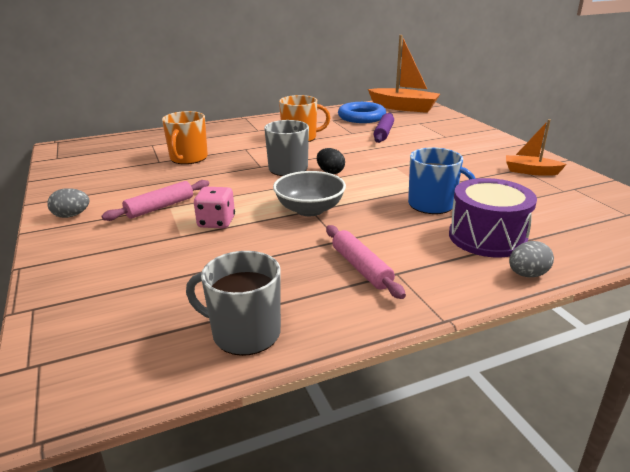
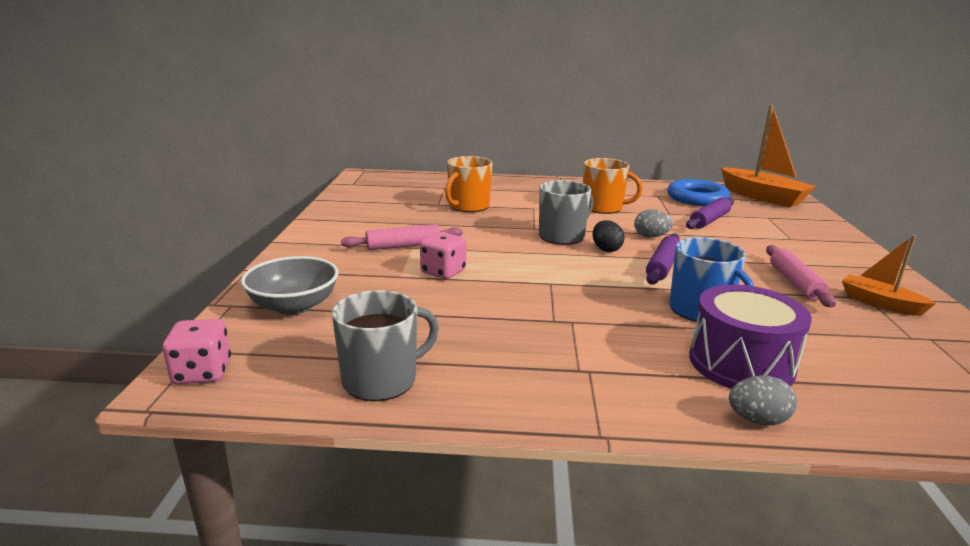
camera: 25 degrees right, 5 degrees down
grey egg [47,188,89,218] -> grey egg moved to [634,209,673,238]
grey mug [186,251,281,356] -> grey mug turned 105 degrees clockwise [332,290,439,401]
grey bowl [273,171,346,216] -> grey bowl moved to [241,256,339,315]
pink rolling pin [326,225,406,299] -> pink rolling pin moved to [766,245,836,307]
none -> pink dice [163,319,231,384]
none -> purple rolling pin [646,234,680,285]

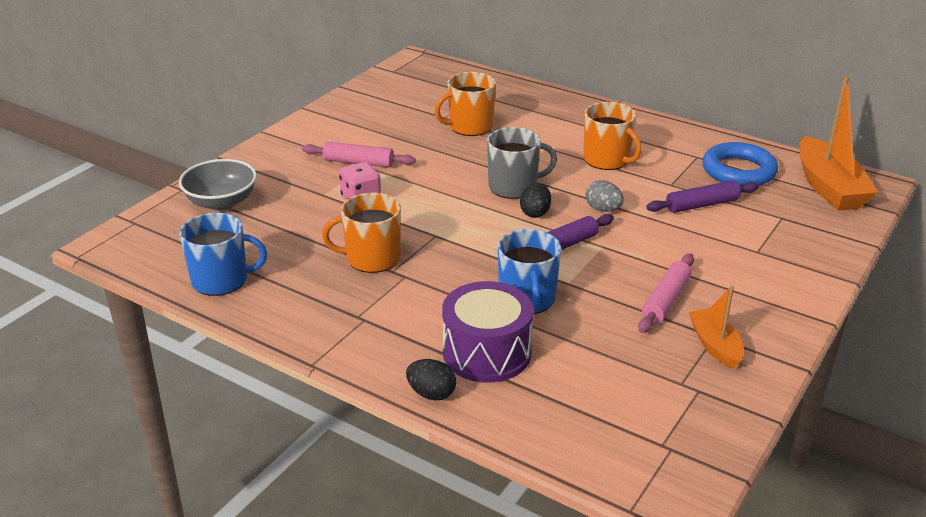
camera: 30 degrees right, 10 degrees up
pink dice [163,319,231,384] -> none
grey mug [332,290,439,401] -> blue mug [179,213,267,296]
grey egg [729,375,797,425] -> black egg [406,359,456,400]
none -> orange mug [322,193,401,273]

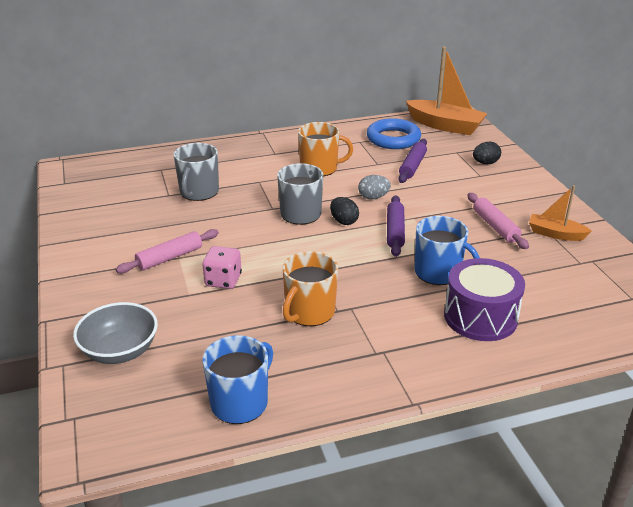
camera: 50 degrees left, 0 degrees up
black egg [406,359,456,400] -> black egg moved to [473,142,501,164]
orange mug [434,72,496,136] -> grey mug [173,143,219,201]

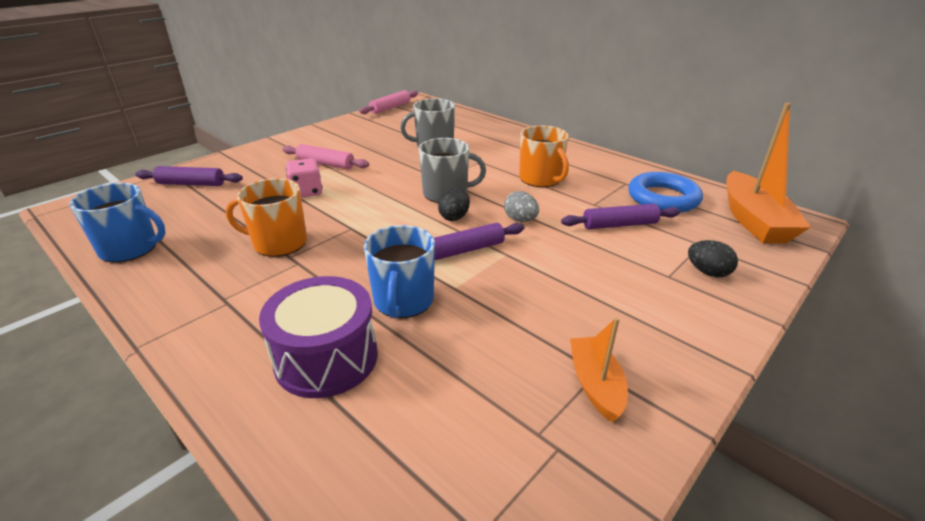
camera: 60 degrees right, 0 degrees up
grey bowl [73,302,158,364] -> purple rolling pin [135,166,243,186]
pink rolling pin [468,193,529,249] -> pink rolling pin moved to [359,90,418,114]

